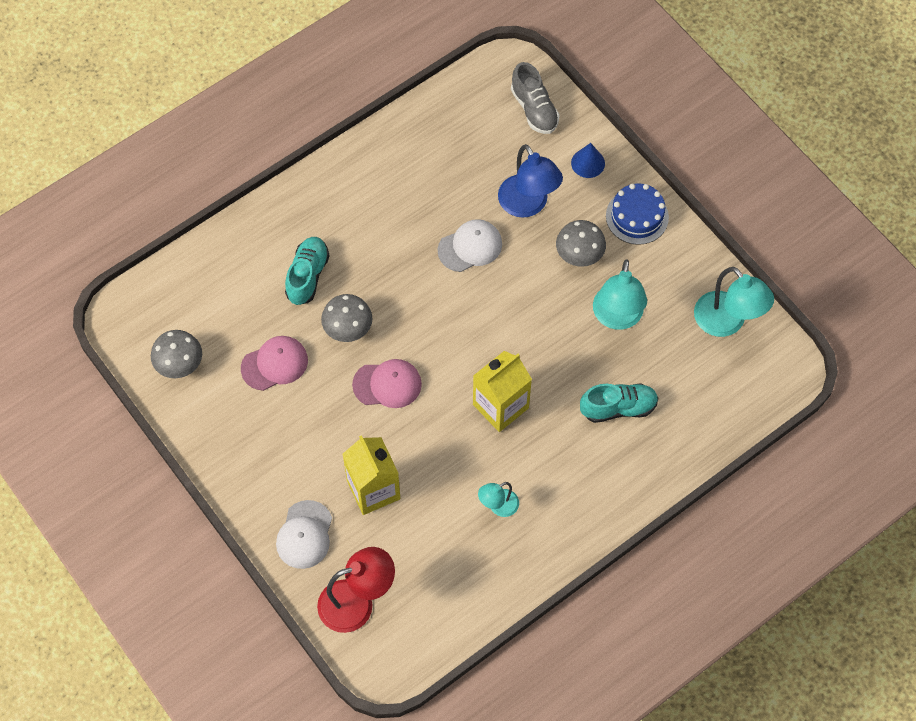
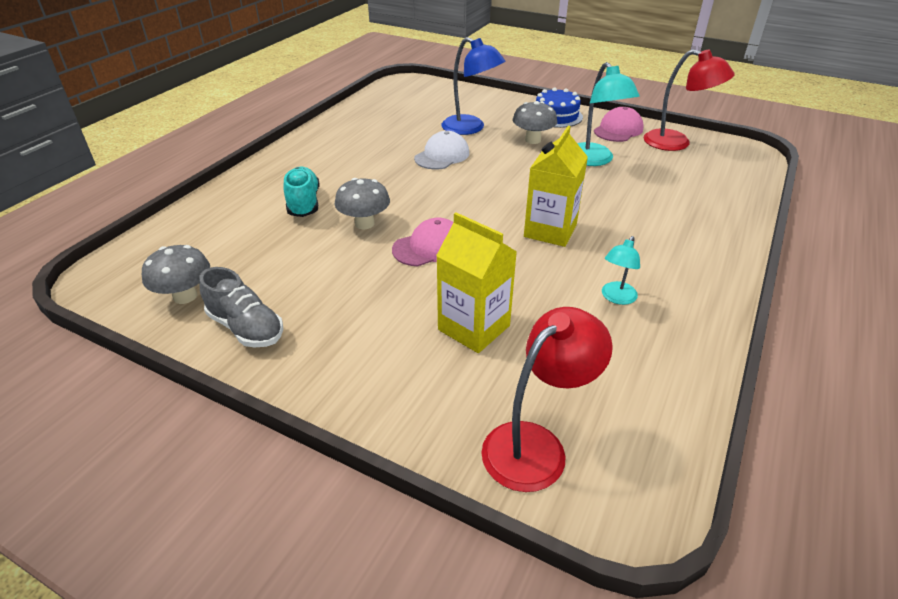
camera: 25 degrees left, 25 degrees down
pink cap [241,336,308,391] -> pink cap moved to [594,107,644,142]
white cap [276,500,332,569] -> none
grey shoe [511,62,560,134] -> grey shoe moved to [199,267,283,348]
blue cone [571,143,605,178] -> none
turquoise shoe [580,383,659,423] -> none
turquoise lamp [694,267,774,337] -> red lamp [644,49,735,151]

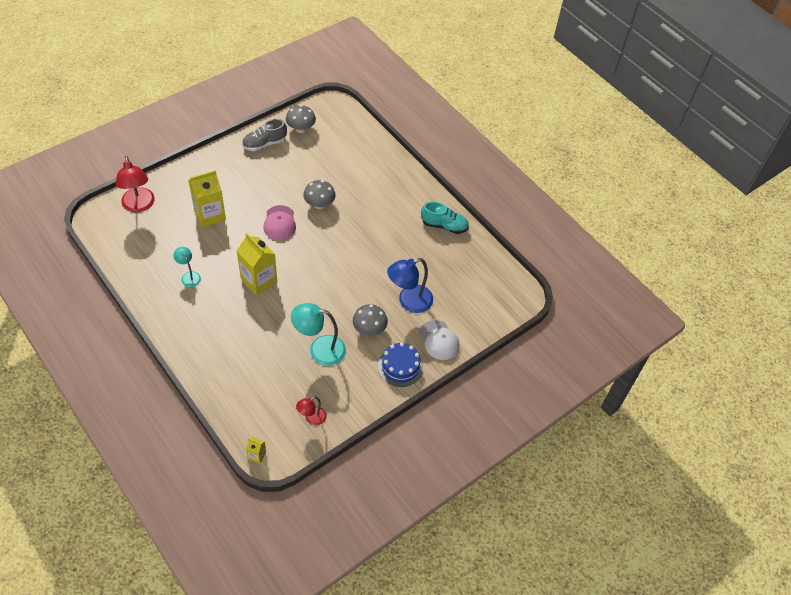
camera: 110 degrees right, 15 degrees up
turquoise shoe [283,167,320,217] -> turquoise shoe moved to [421,201,469,234]
white cap [414,131,469,169] -> white cap moved to [420,320,460,360]
pink cap [594,107,644,142] -> none
red lamp [644,49,735,151] -> red lamp [296,397,327,425], size x0.56
none -> yellow carton [246,437,266,464]

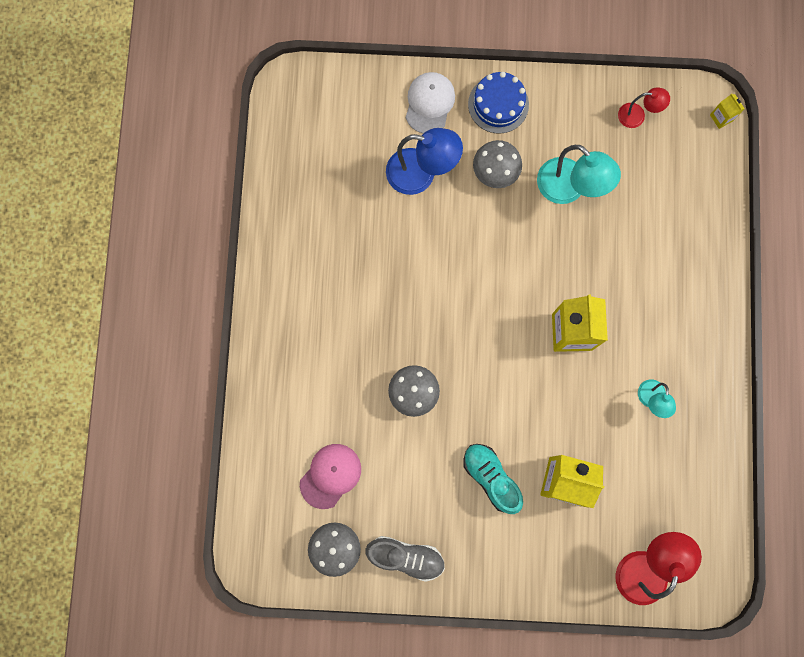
camera: 135 degrees left, 25 degrees up
pink cap [263,205,296,240] -> pink cap moved to [300,444,361,509]
turquoise shoe [421,201,469,234] -> turquoise shoe moved to [463,444,523,514]

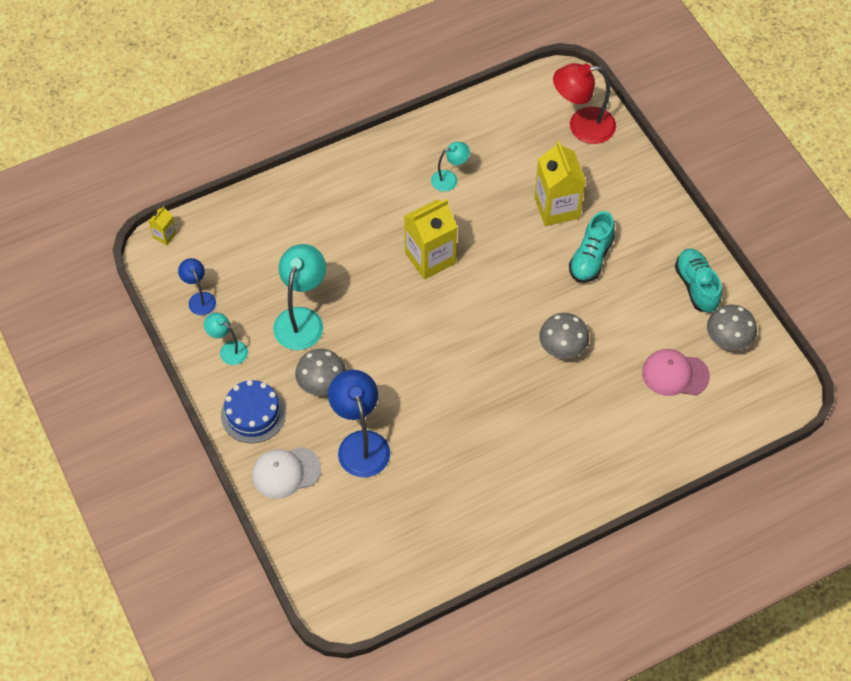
camera: 120 degrees left, 20 degrees down
grey shoe [366,536,445,582] -> turquoise shoe [675,249,722,313]
red lamp [618,87,670,128] -> blue lamp [178,258,216,315]
none -> turquoise lamp [204,313,248,365]

